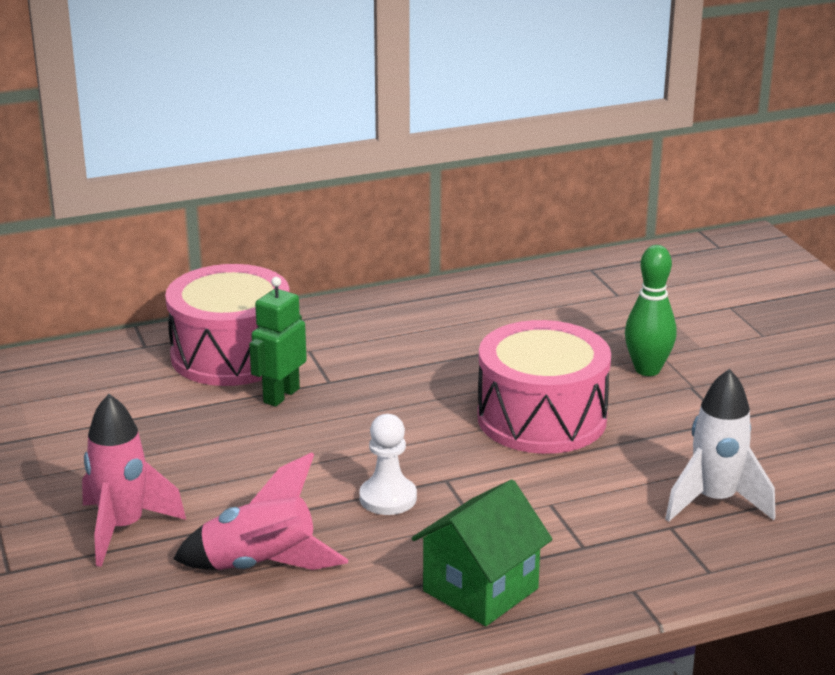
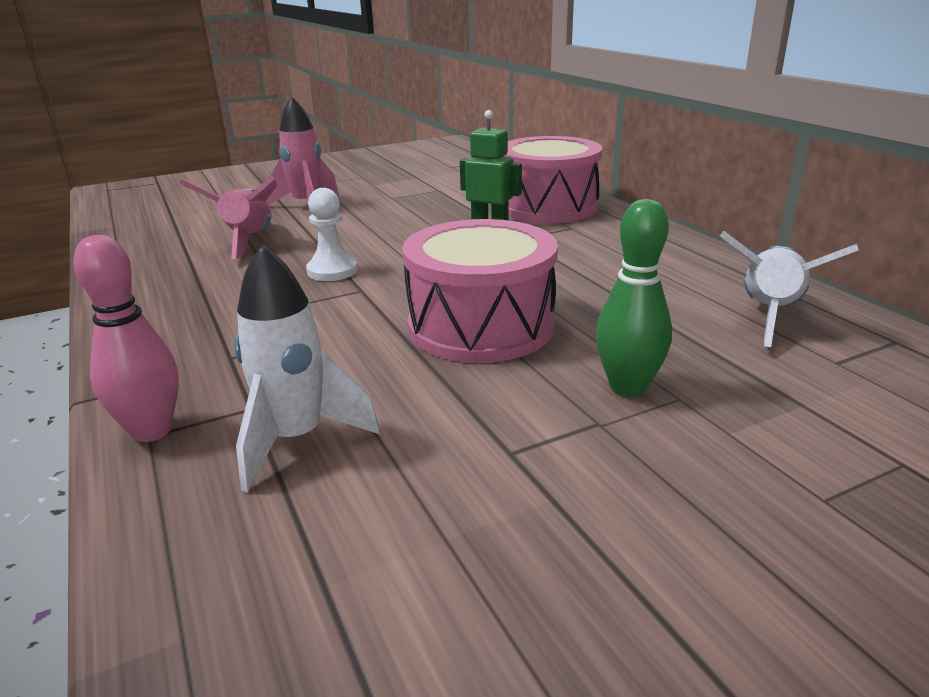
camera: 85 degrees right, 0 degrees up
green house [412,479,553,626] -> none
none -> pink bowling pin [73,235,179,442]
none -> white rocket [720,231,859,347]

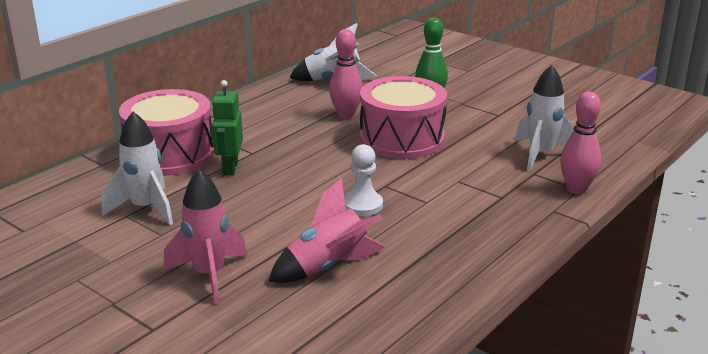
camera: 115 degrees left, 0 degrees up
none -> white rocket [102,112,173,225]
none -> pink bowling pin [329,29,363,119]

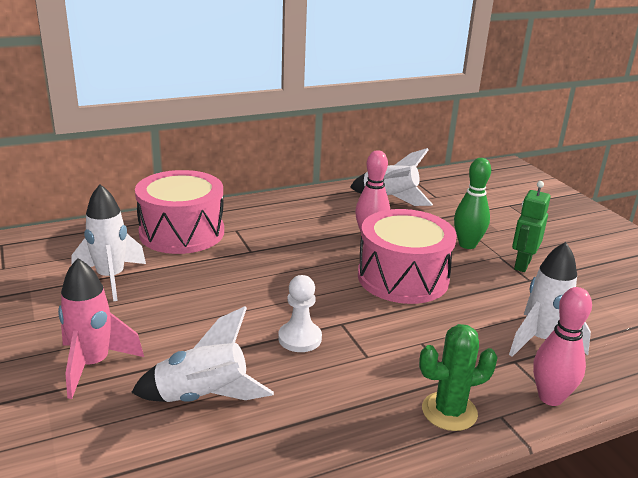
camera: 25 degrees right, 0 degrees up
green robot [212,80,243,176] -> green robot moved to [512,181,551,272]
pink rocket [268,178,385,283] -> white rocket [131,306,274,402]
none -> green cactus [419,324,498,431]

